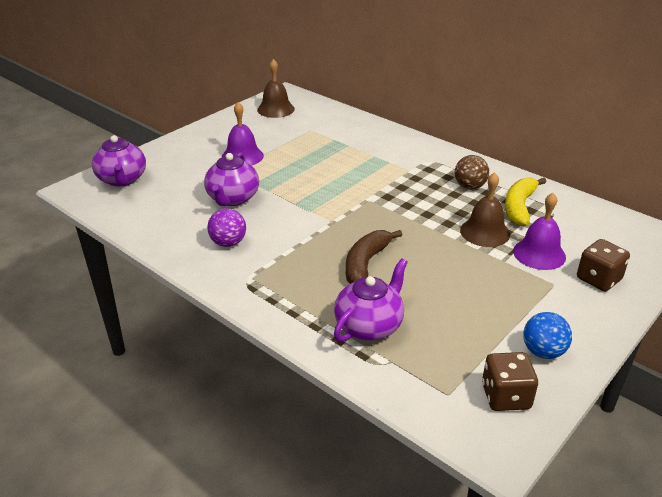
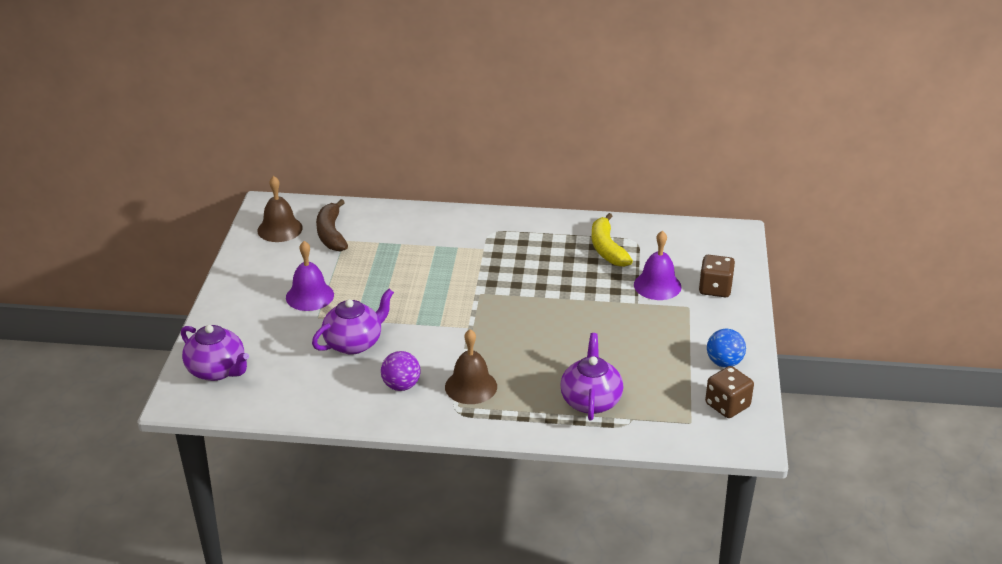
camera: 35 degrees left, 0 degrees up
purple teapot [204,153,259,206] -> purple teapot turned 105 degrees counterclockwise [312,289,394,355]
brown banana [346,230,402,284] -> brown banana moved to [316,199,348,252]
brown ball [455,155,489,189] -> none
brown bell [460,172,510,247] -> brown bell moved to [445,329,497,404]

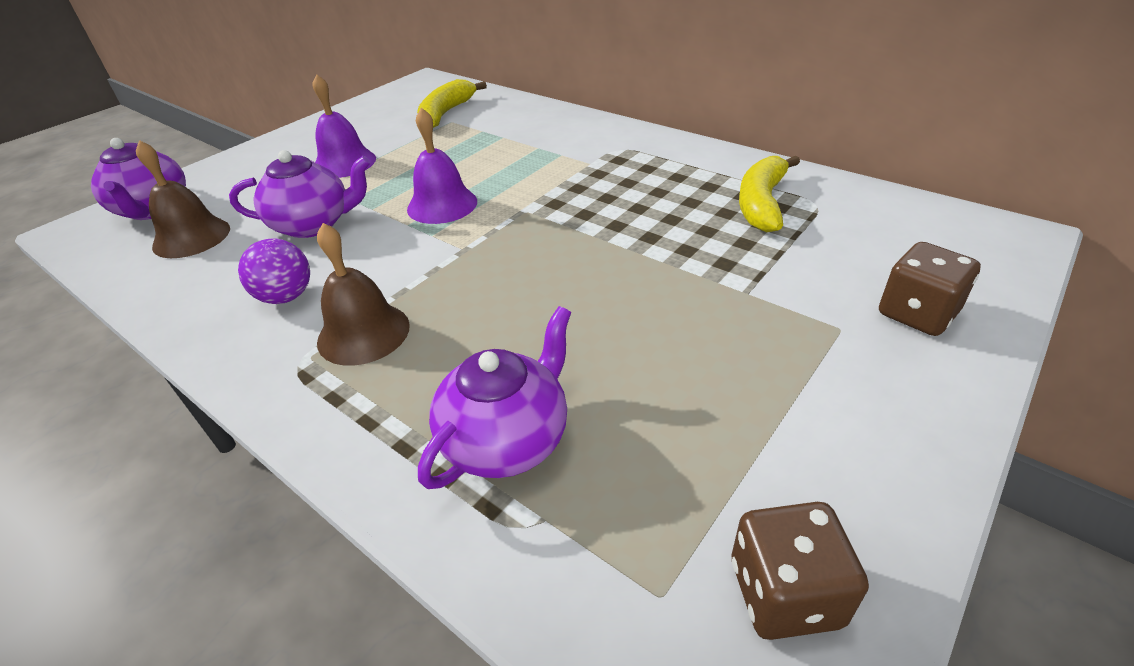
camera: 35 degrees right, 5 degrees up
brown bell [258,176,303,242] -> brown bell moved to [136,140,230,258]
brown banana [316,199,348,252] -> yellow banana [417,79,487,128]
purple bell [634,230,682,300] -> purple bell moved to [407,108,477,224]
blue ball [707,329,746,368] -> none

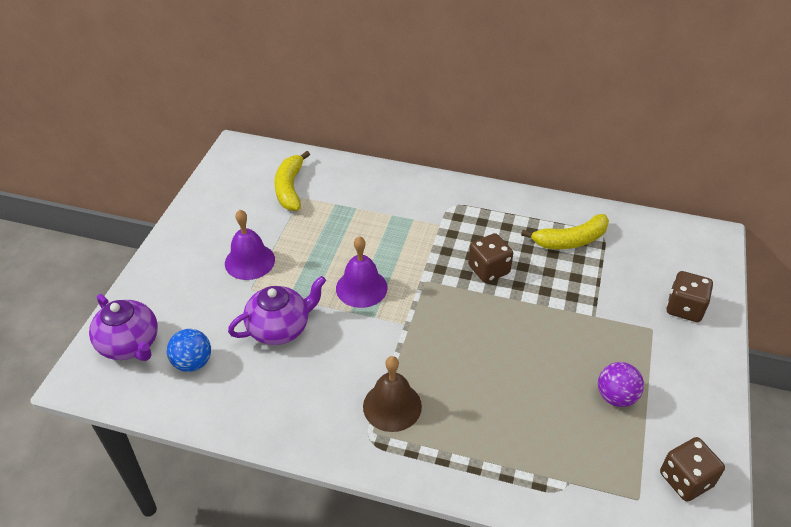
camera: 25 degrees left, 5 degrees up
brown bell [136,140,230,258] -> blue ball [167,329,211,372]
purple ball [238,238,310,304] -> purple ball moved to [598,362,644,407]
purple teapot [418,306,571,489] -> none
yellow banana [739,156,800,232] -> yellow banana turned 105 degrees counterclockwise [521,214,609,249]
none -> brown dice [468,233,513,283]

